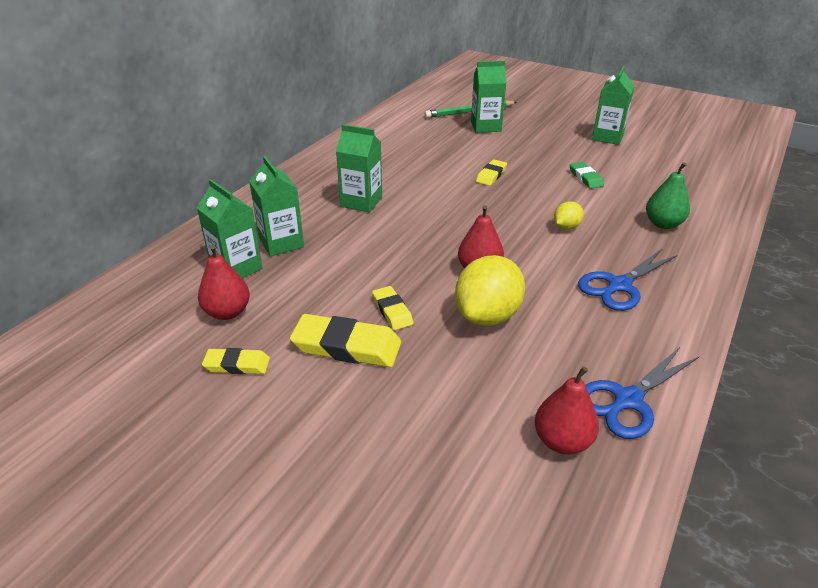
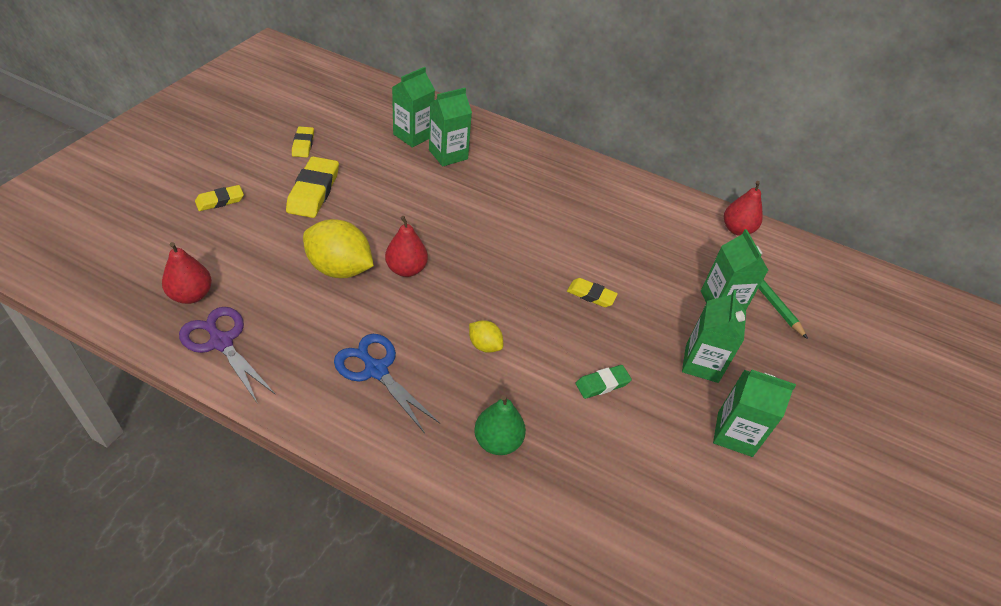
camera: 80 degrees right, 10 degrees up
red pear [198,245,250,320] -> red pear moved to [724,181,763,236]
green carton [336,124,382,213] -> green carton moved to [682,290,746,383]
yellow eraser [372,286,414,330] -> yellow eraser moved to [195,185,244,211]
blue scissors [586,346,700,439] -> purple scissors [179,307,276,404]

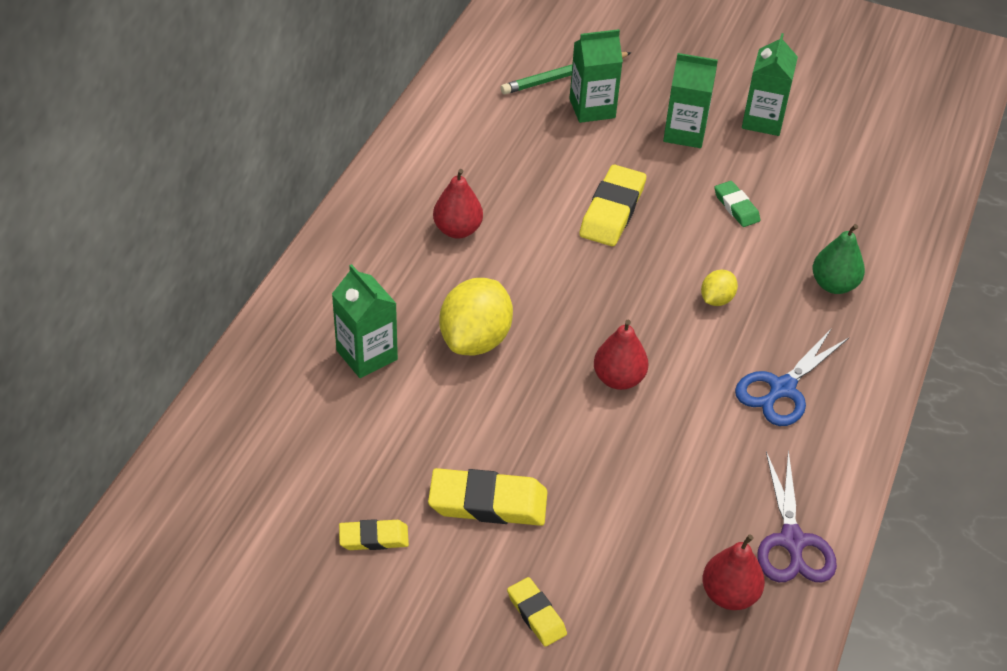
camera: 90 degrees left, 0 degrees up
purple scissors [179,307,276,404] -> purple scissors turned 45 degrees counterclockwise [757,450,837,582]
yellow lemon [303,219,374,278] -> yellow lemon moved to [439,278,513,355]
green carton [392,67,435,148] -> none
yellow eraser [567,278,618,307] -> yellow eraser [579,165,646,246], size x1.74
red pear [724,181,763,236] -> red pear moved to [433,169,483,239]

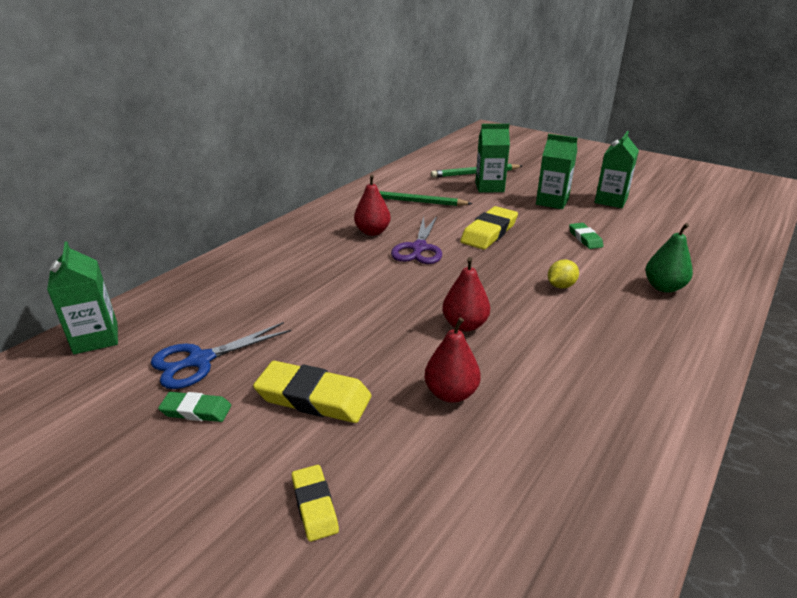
camera: 15 degrees right, 15 degrees down
green carton [332,264,398,378] -> green carton moved to [47,241,118,354]
yellow eraser [339,519,409,550] -> green eraser [158,392,231,422]
yellow lemon [439,278,513,355] -> none
red pear [702,534,765,610] -> red pear moved to [425,317,481,403]
blue scissors [735,328,849,426] -> blue scissors moved to [151,322,291,389]
purple scissors [757,450,837,582] -> purple scissors moved to [391,216,442,264]
none -> green pencil [379,191,472,206]

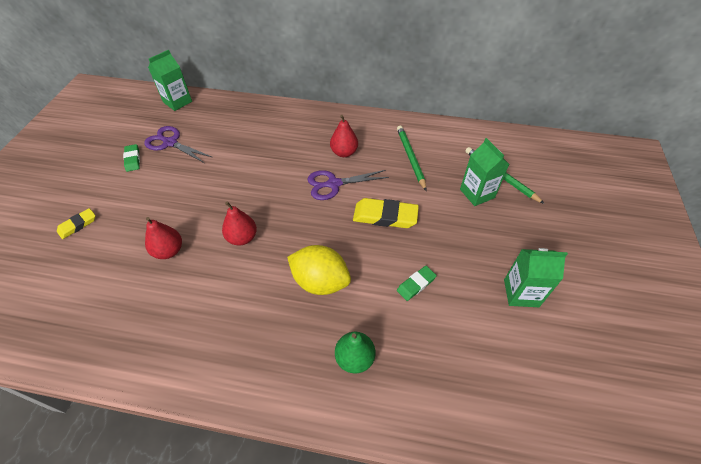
camera: 65 degrees right, 20 degrees up
blue scissors [151,322,291,389] -> purple scissors [144,126,212,163]
yellow eraser [253,361,372,423] -> none
green carton [536,134,578,209] -> none
yellow lemon [548,260,579,288] -> yellow lemon [287,245,351,295], size x1.99

